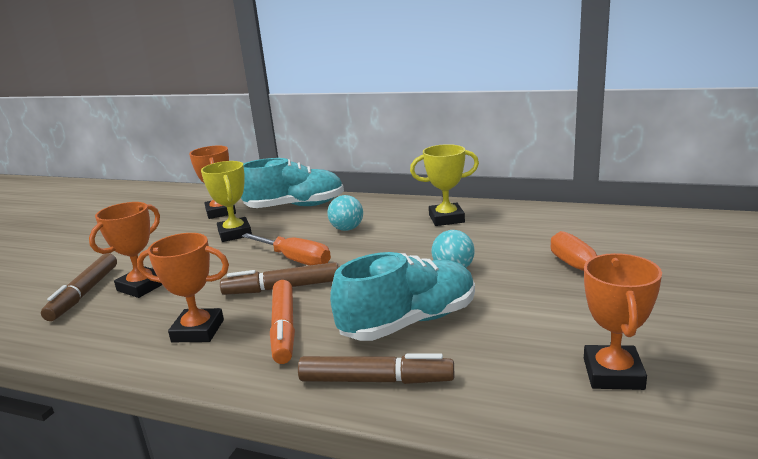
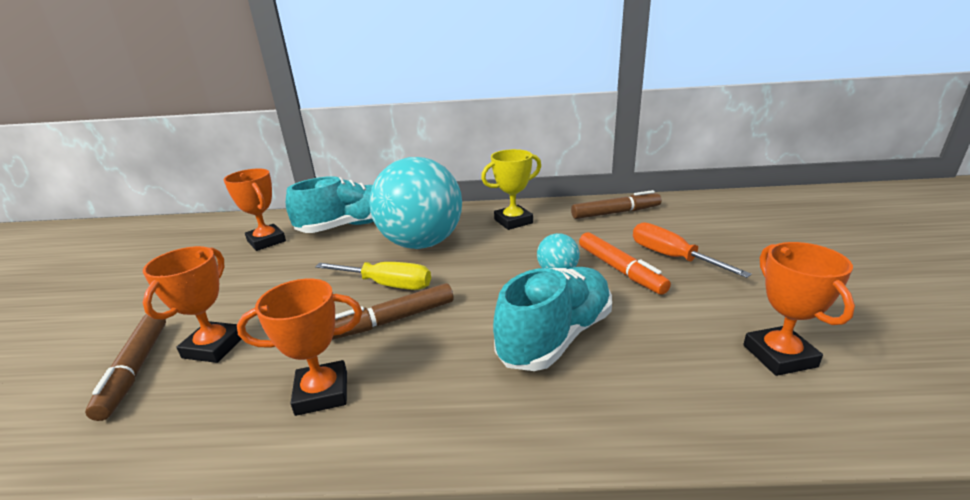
camera: 20 degrees left, 5 degrees up
yellow trophy [201,161,252,242] -> none
orange screwdriver [242,233,331,266] -> yellow screwdriver [315,262,431,290]
orange marker [270,280,295,364] -> orange marker moved to [579,232,671,295]
brown marker [298,353,454,384] -> brown marker moved to [571,190,662,219]
turquoise ball [327,195,363,231] -> turquoise ball [370,157,462,249], size x2.43

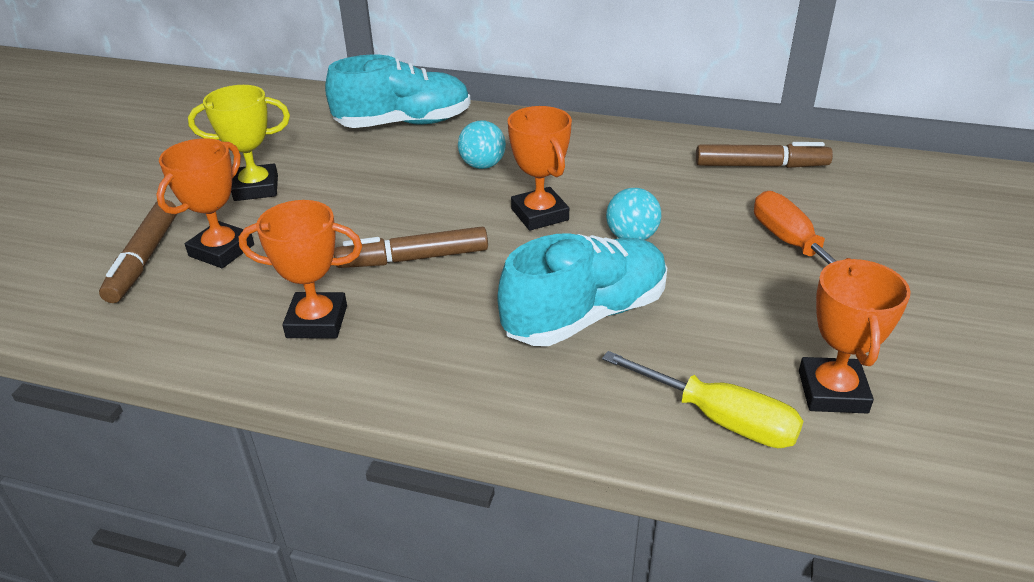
camera: 15 degrees right, 10 degrees up
orange trophy [224,168,286,251] -> orange trophy moved to [507,106,572,231]
yellow screwdriver [315,262,431,290] -> yellow screwdriver moved to [602,351,803,448]
turquoise ball [370,157,462,249] -> turquoise ball [458,121,506,169], size x0.41
yellow trophy [481,149,541,230] -> yellow trophy moved to [188,85,290,201]
orange marker [579,232,671,295] -> none

